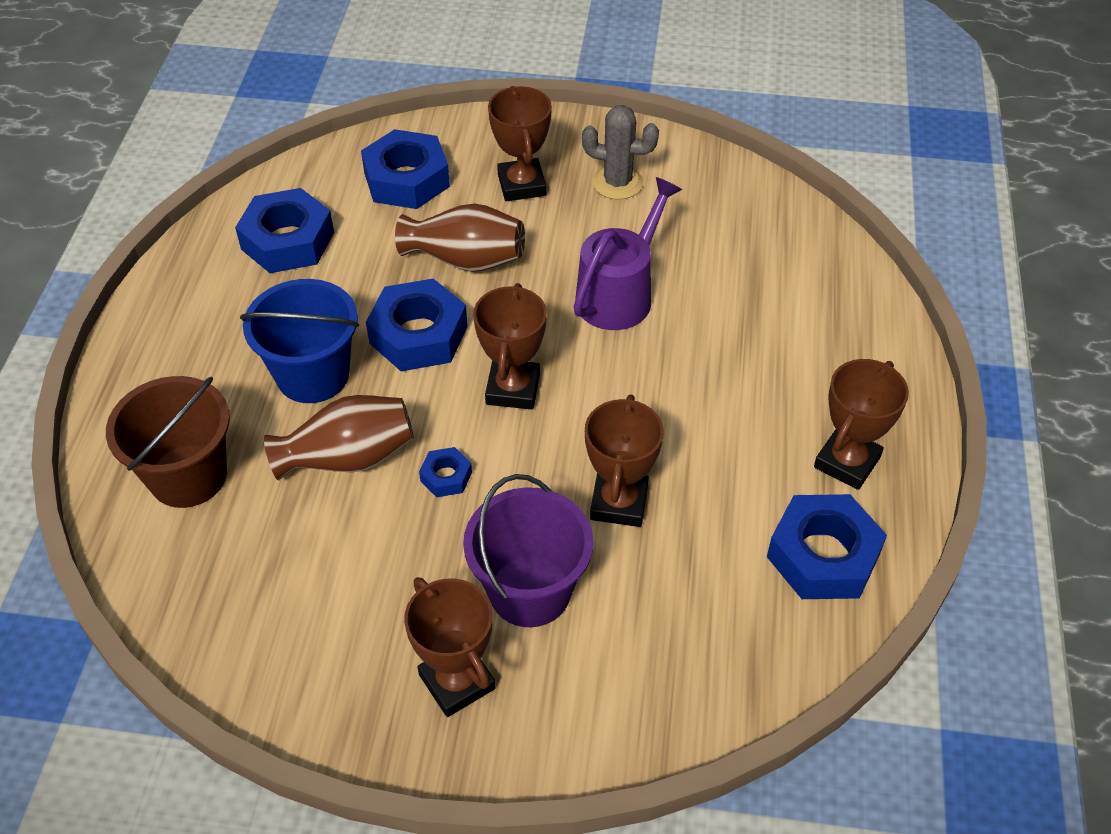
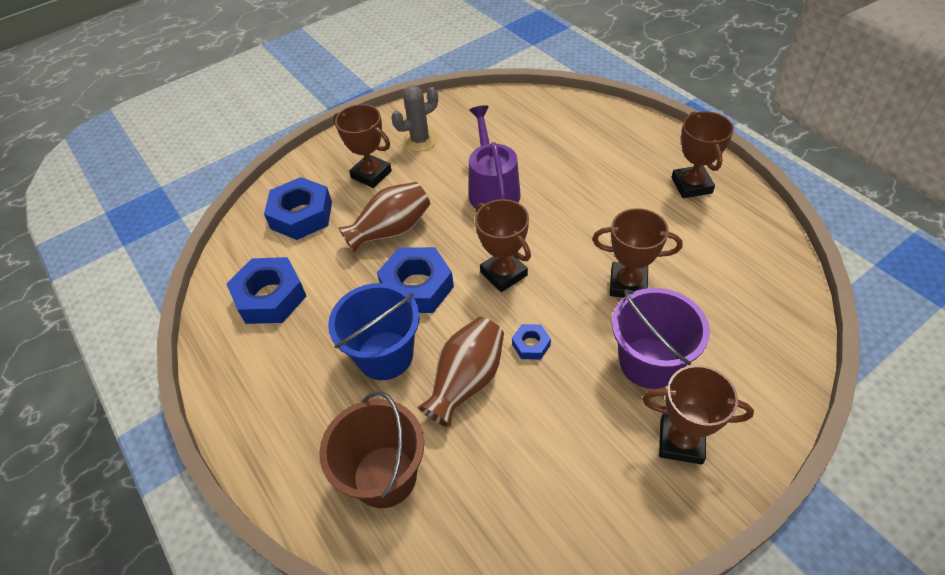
camera: 40 degrees left, 0 degrees up
brown trophy [585,394,664,527] -> brown trophy turned 45 degrees counterclockwise [592,208,682,298]
blue nut [767,494,887,599] -> none

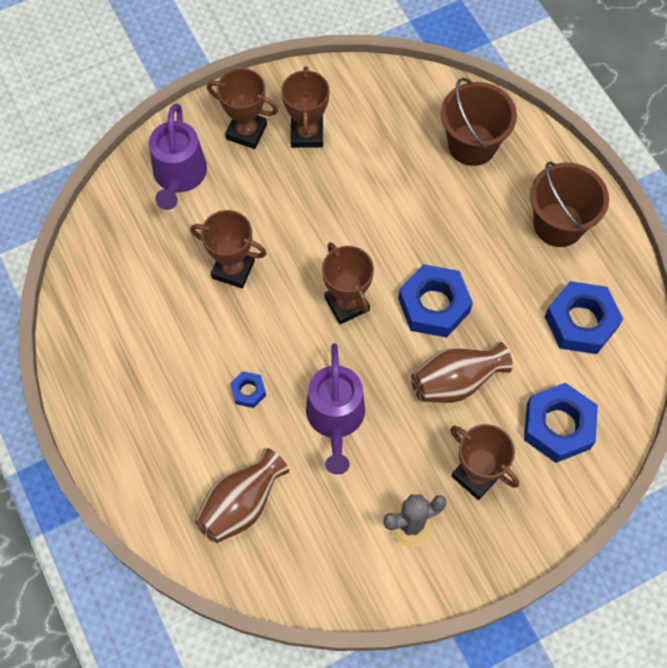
camera: 175 degrees left, 15 degrees up
blue bucket [328,283,420,380] -> none
brown vase [418,317,504,427] -> brown vase moved to [195,448,289,543]
blue nut [512,324,551,360] -> blue nut moved to [230,371,266,408]
purple bucket [612,288,710,389] -> none
brown trophy [671,111,734,198] -> brown trophy moved to [281,66,330,148]
none -> purple watering can [149,104,207,210]
none -> brown bucket [530,162,609,247]

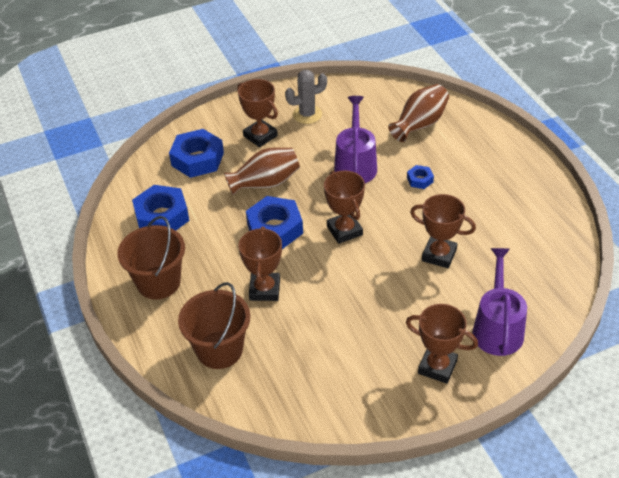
camera: 175 degrees left, 20 degrees down
brown trophy [281,66,330,148] -> brown trophy moved to [238,226,282,301]

